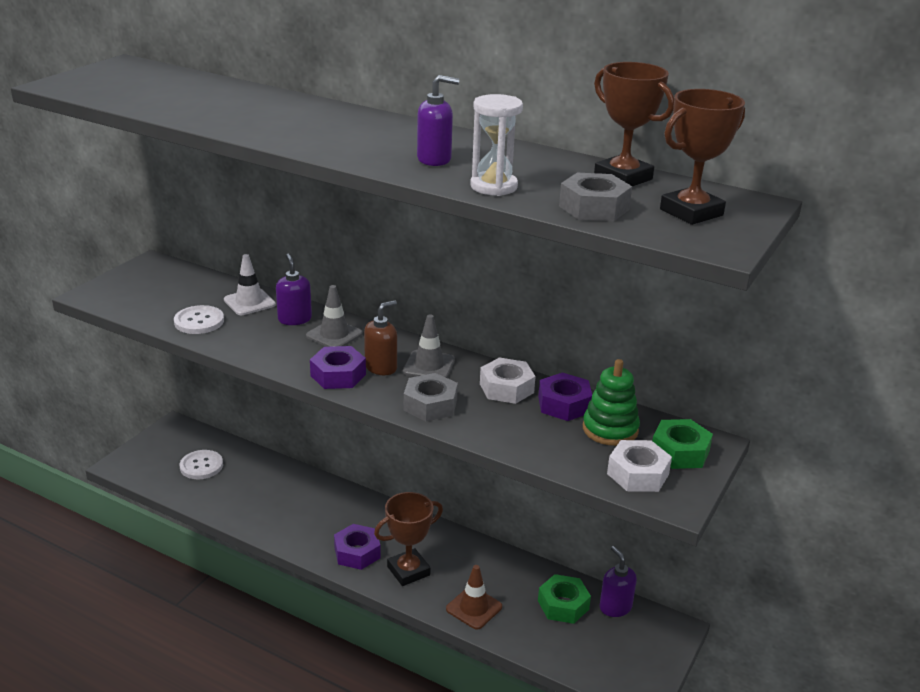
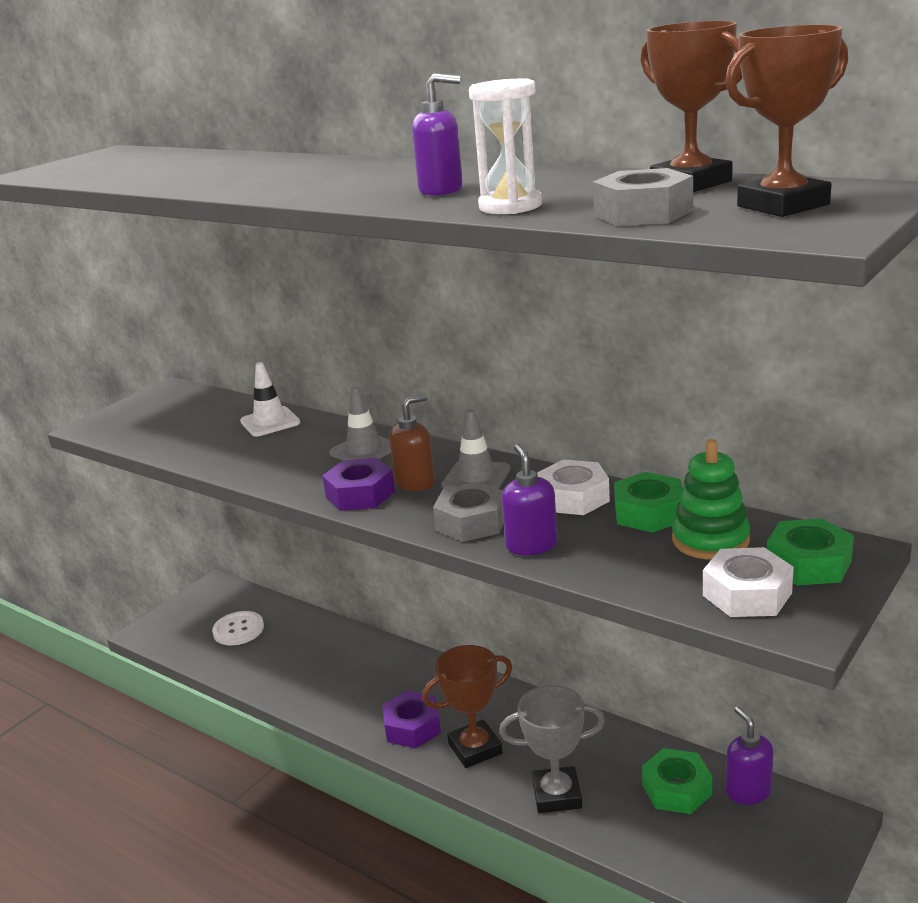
camera: 10 degrees right, 5 degrees down
white button [174,305,224,334] -> none
purple soap dispenser [276,254,312,325] -> purple soap dispenser moved to [502,444,558,555]
brown traffic cone [446,565,502,630] -> grey trophy [499,685,605,813]
purple nut [538,372,592,421] -> green nut [614,472,683,533]

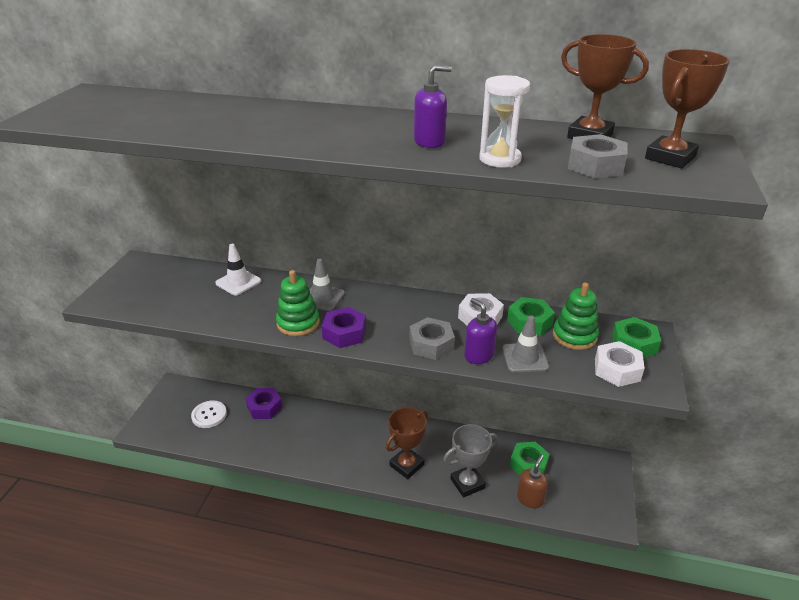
camera: 25 degrees left, 10 degrees up
purple nut [382,691,441,748] -> purple nut moved to [246,388,282,419]
brown soap dispenser [389,394,435,491] -> brown soap dispenser moved to [517,455,548,508]
grey traffic cone [442,409,511,489] -> grey traffic cone moved to [502,316,549,373]
purple soap dispenser [726,707,773,805] -> none
none -> green stacking toy [276,270,320,336]

